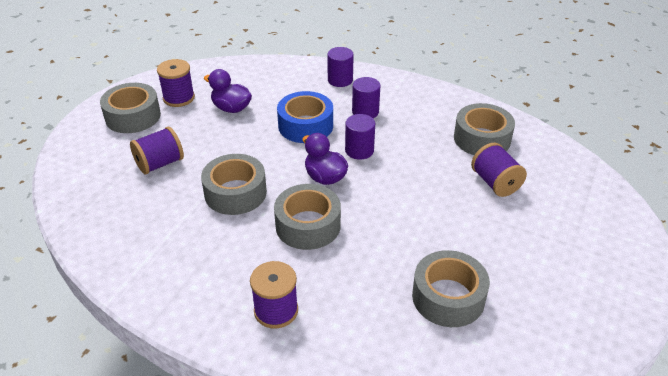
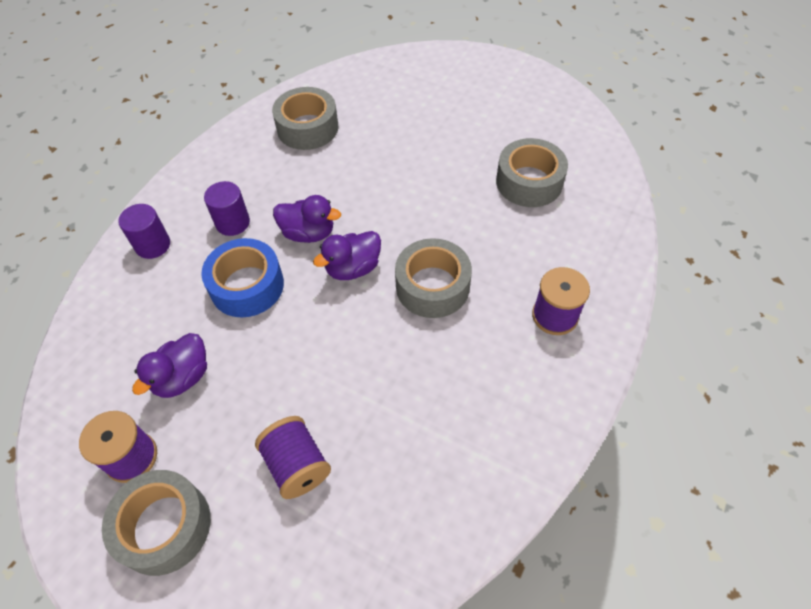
camera: 85 degrees left, 15 degrees up
grey tape [201,154,267,215] -> none
purple cylinder [345,114,375,160] -> purple duck [273,195,341,243]
purple spool [471,143,527,197] -> none

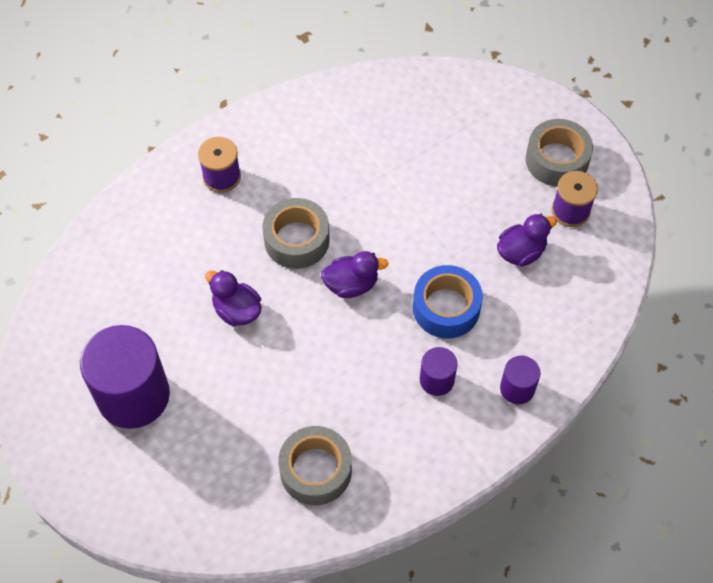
camera: 155 degrees left, 5 degrees up
purple spool [255,416,331,499] -> none
purple duck [273,195,341,243] -> purple duck moved to [205,270,262,326]
grey tape [496,138,568,207] -> none
none -> purple cylinder [80,325,170,429]

